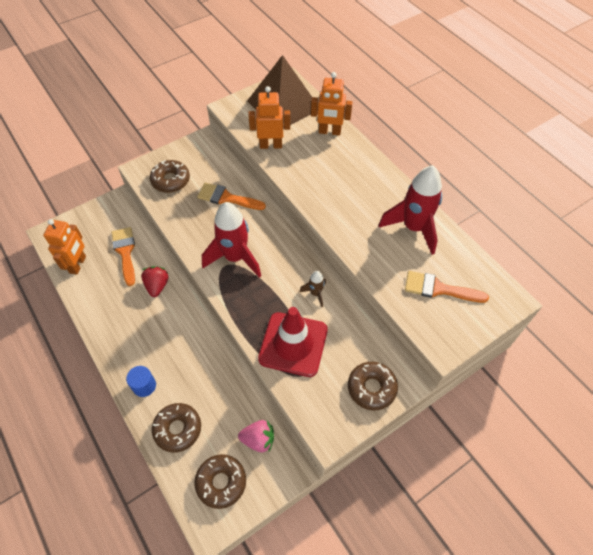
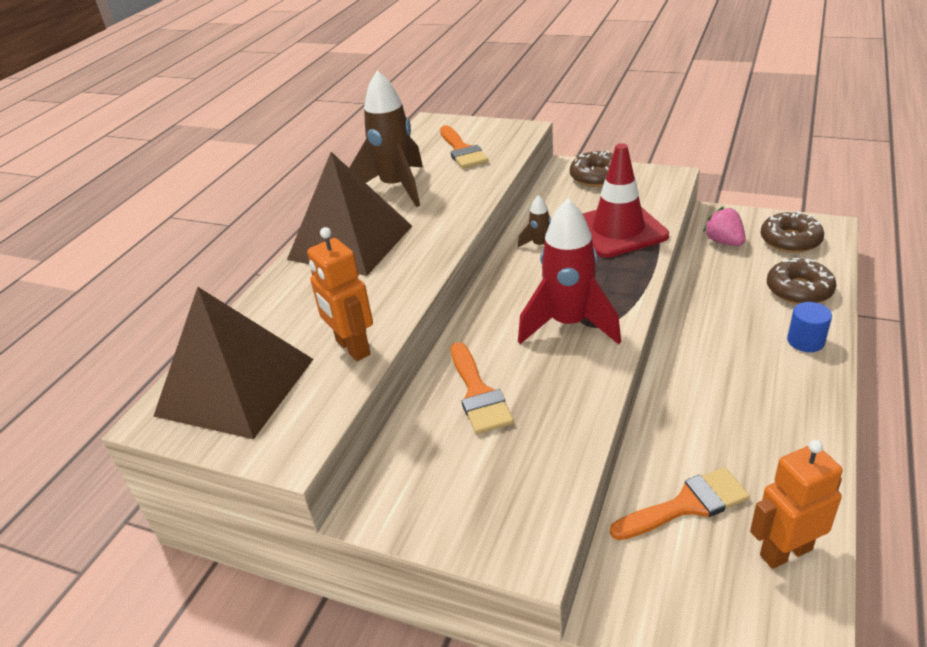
camera: 120 degrees left, 20 degrees down
orange brush [111,227,135,286] -> orange brush turned 150 degrees counterclockwise [610,467,750,540]
red strawberry [141,266,169,297] -> none
brown donut [150,160,190,193] -> none
orange robot [311,72,352,136] -> none
red rocket [378,165,442,255] -> brown rocket [349,71,423,207]
none -> brown pyramid [287,152,412,276]

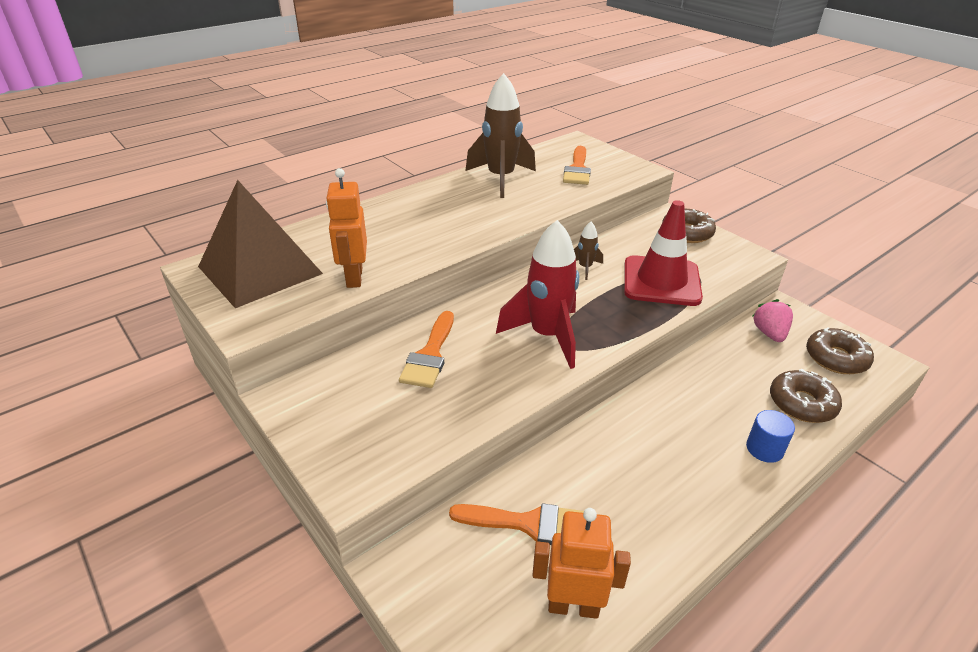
camera: 25 degrees right, 0 degrees up
brown pyramid [287,152,412,276] -> none

